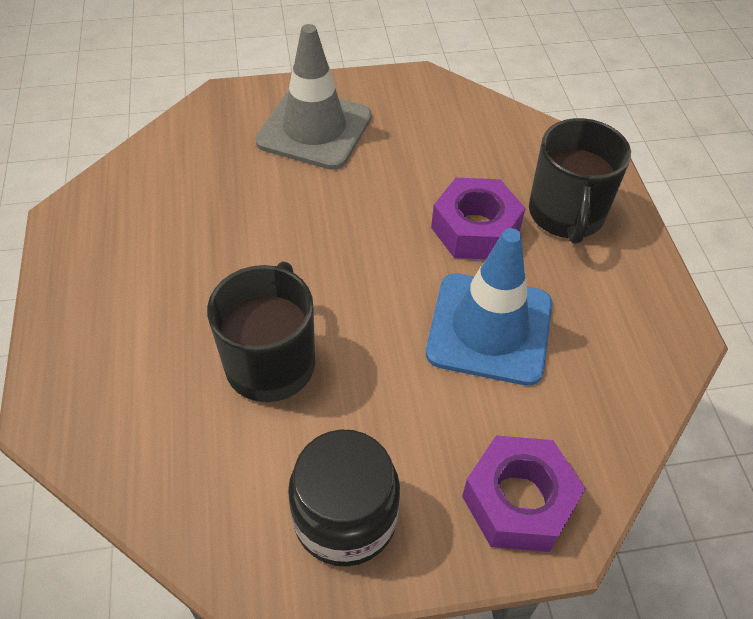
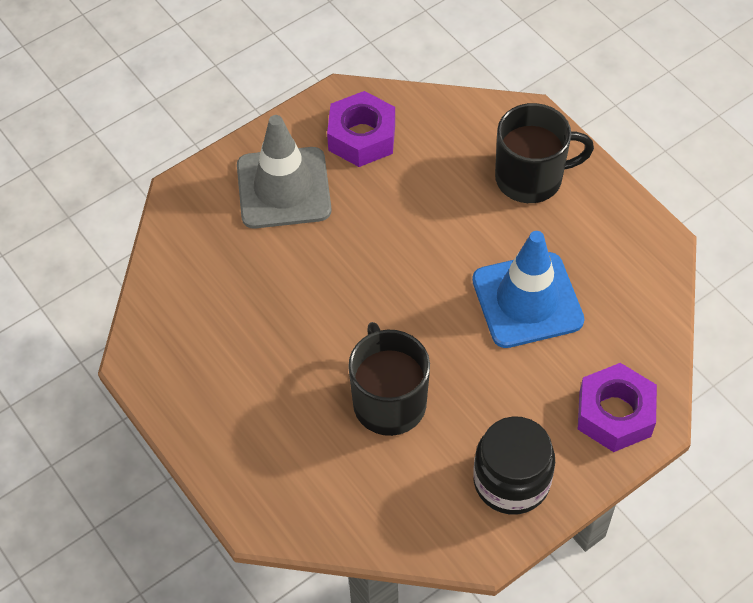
camera: 25 degrees left, 5 degrees up
purple nut [431,178,526,259] -> purple nut moved to [327,91,395,167]
black mug [529,118,631,244] -> black mug turned 75 degrees counterclockwise [495,103,594,203]

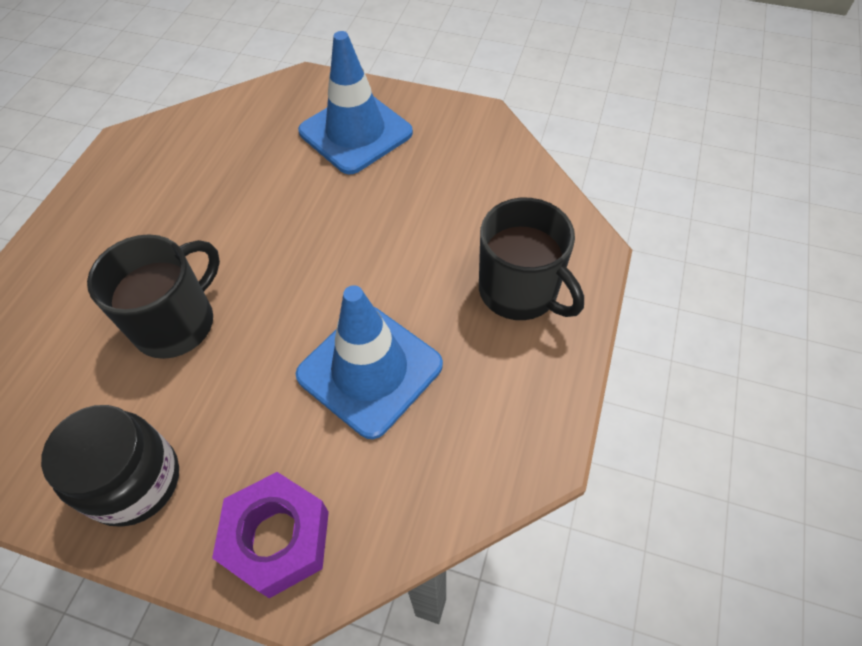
camera: 55 degrees right, 0 degrees up
grey traffic cone [237,115,332,229] -> blue traffic cone [298,31,413,174]
purple nut [327,91,395,167] -> none

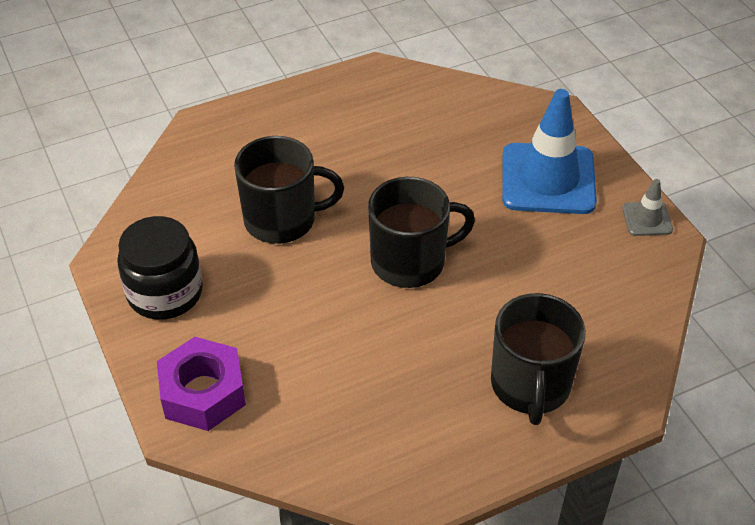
camera: 45 degrees right, 10 degrees down
blue traffic cone [296,285,443,439] -> none
none -> black mug [368,177,475,288]
none -> grey traffic cone [622,179,673,236]

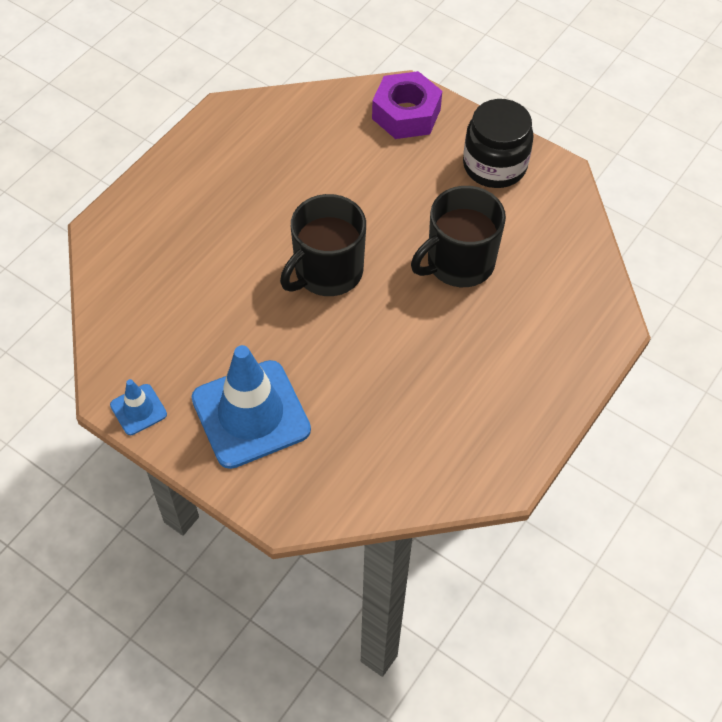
camera: 150 degrees right, 10 degrees up
black mug [491,293,586,425] -> none
grey traffic cone [622,179,673,236] -> blue traffic cone [110,379,167,435]

